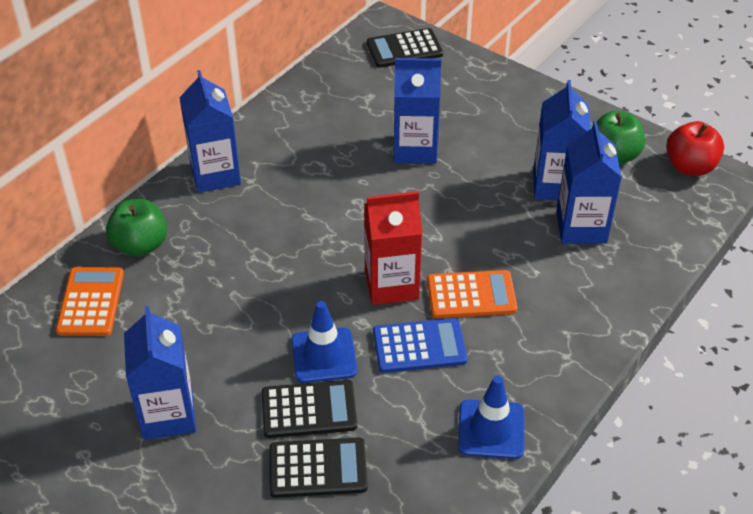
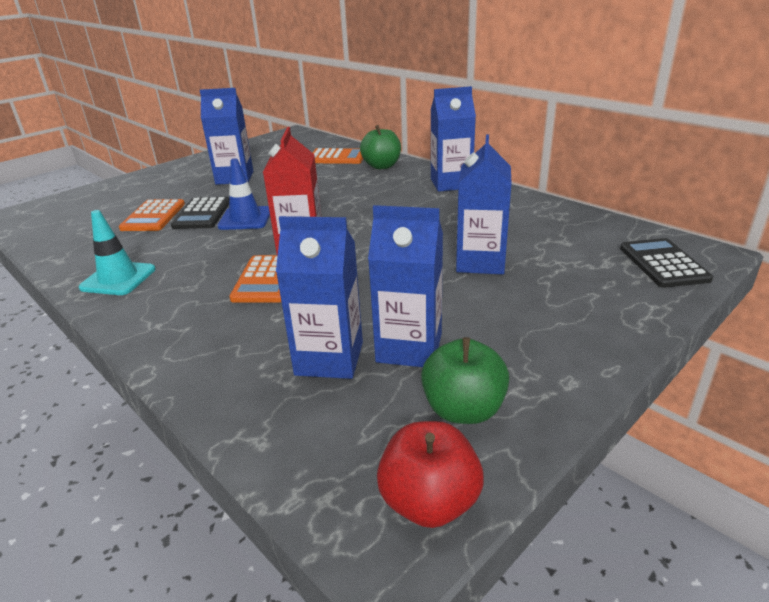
camera: 100 degrees right, 15 degrees down
black calculator [270,438,368,498] -> orange calculator [119,199,185,231]
blue calculator [373,318,467,373] -> none
blue traffic cone [458,376,524,459] -> turquoise traffic cone [79,210,156,295]

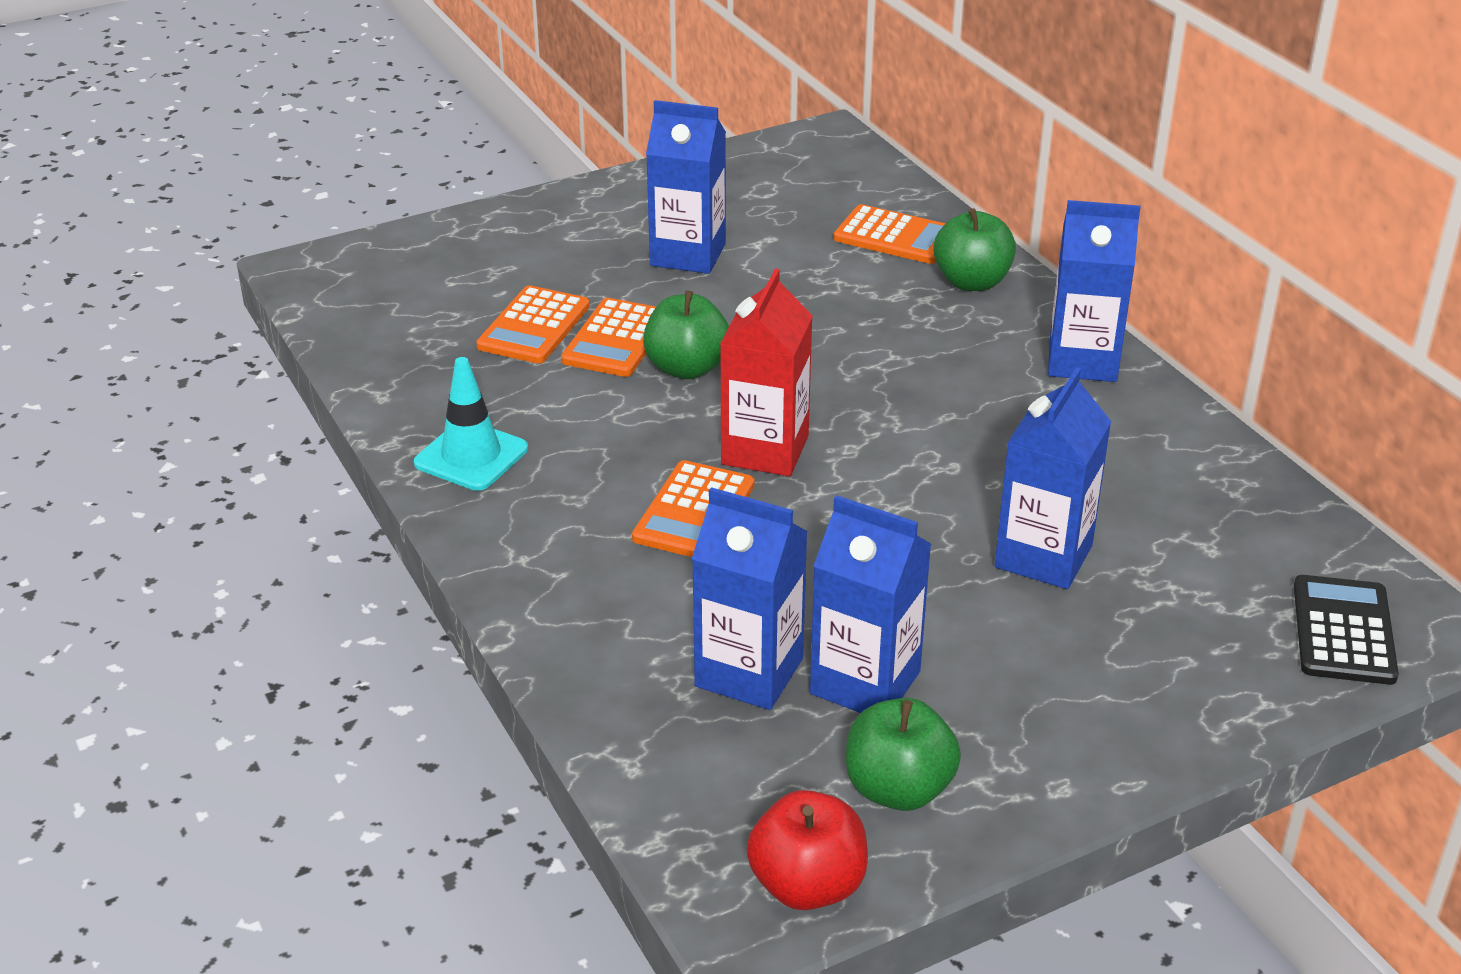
camera: 15 degrees right, 5 degrees up
black calculator [171,197,229,229] -> orange calculator [561,298,656,377]
blue traffic cone [217,158,270,230] -> green apple [643,291,729,379]

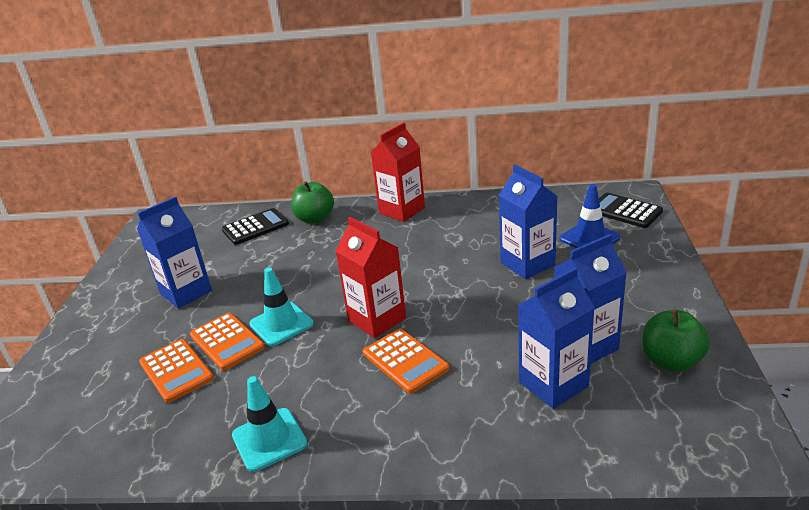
camera: 55 degrees left, 5 degrees down
green apple [643,291,729,379] -> turquoise traffic cone [249,267,314,346]
red apple [747,790,868,910] -> none
orange calculator [834,204,946,264] -> black calculator [222,208,289,245]
blue carton [1048,200,1140,382] -> red carton [371,122,425,222]
none -> blue traffic cone [559,184,621,248]

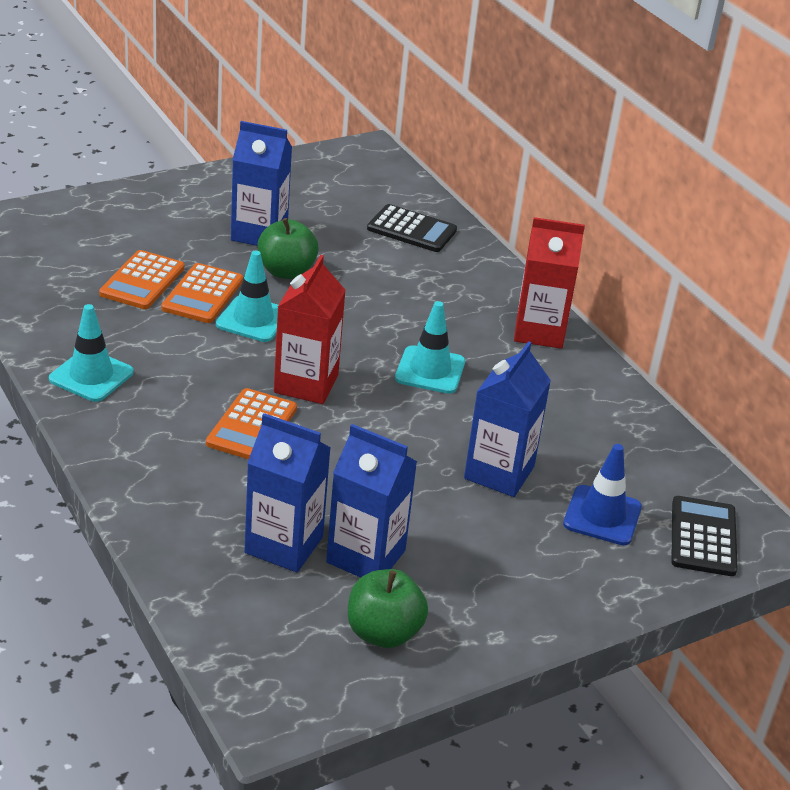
camera: 50 degrees right, 5 degrees up
green apple [291,181,334,224] -> green apple moved to [257,218,319,279]
none -> turquoise traffic cone [395,301,465,394]

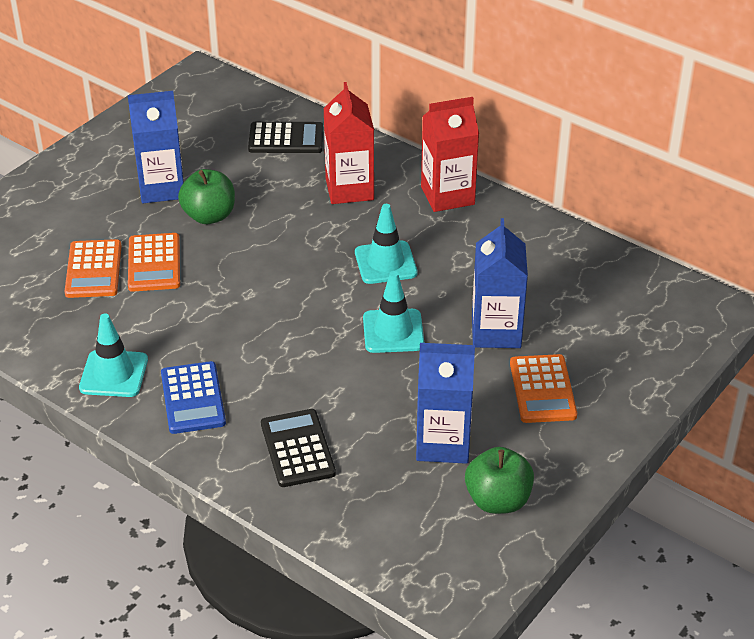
camera: 20 degrees left, 5 degrees up
orange calculator [206,388,297,459] -> orange calculator moved to [510,354,577,423]
turquoise traffic cone [216,251,278,342] -> turquoise traffic cone moved to [363,271,424,353]
blue carton [244,413,331,572] -> none
red carton [274,255,346,404] -> red carton moved to [324,82,374,204]
blue traffic cone [563,444,642,545] -> none
black calculator [671,496,738,576] -> black calculator moved to [261,409,336,487]
none -> blue calculator [161,361,226,434]

